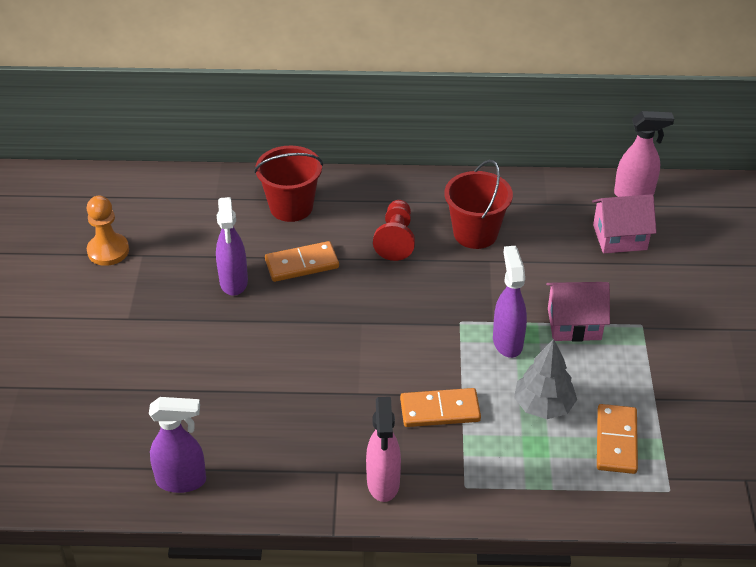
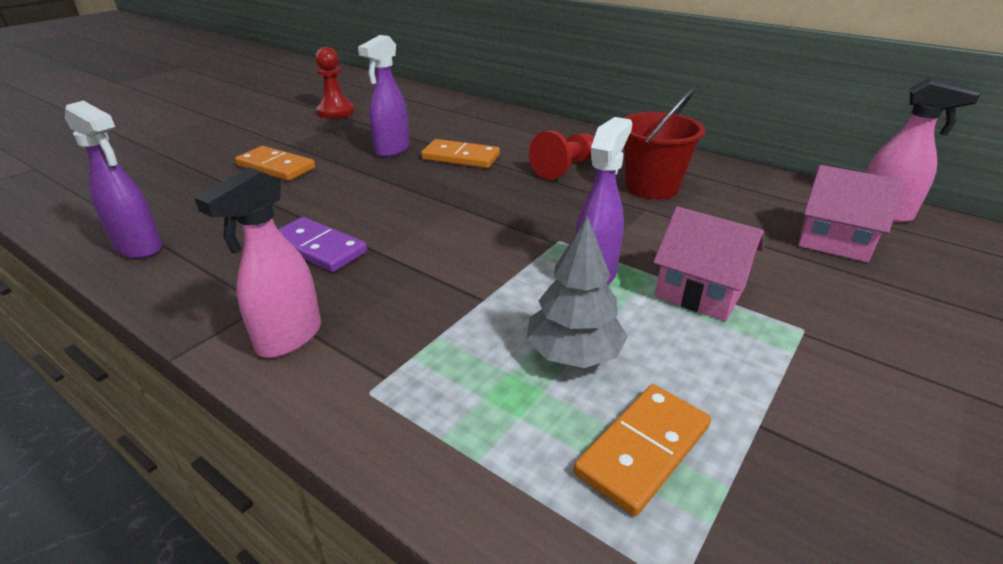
camera: 35 degrees right, 10 degrees down
orange pawn [86,196,129,266] -> red pawn [315,47,354,118]
red bucket [254,145,323,222] -> none
orange domino [400,388,481,427] -> orange domino moved to [235,146,315,181]
none -> purple domino [278,217,367,272]

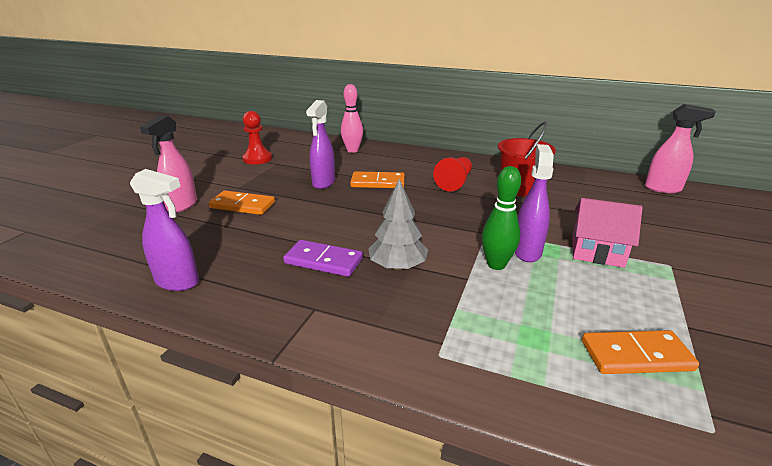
camera: 15 degrees left, 5 degrees down
pink spray bottle [195,167,321,358] -> pink spray bottle moved to [140,115,197,213]
grey tree [526,216,628,368] -> grey tree moved to [368,179,428,270]
orange domino [574,384,711,516] -> orange domino turned 60 degrees clockwise [582,330,699,374]
pink house [798,165,904,262] -> none
none -> pink bowling pin [341,84,363,153]
none -> green bowling pin [482,166,521,270]

